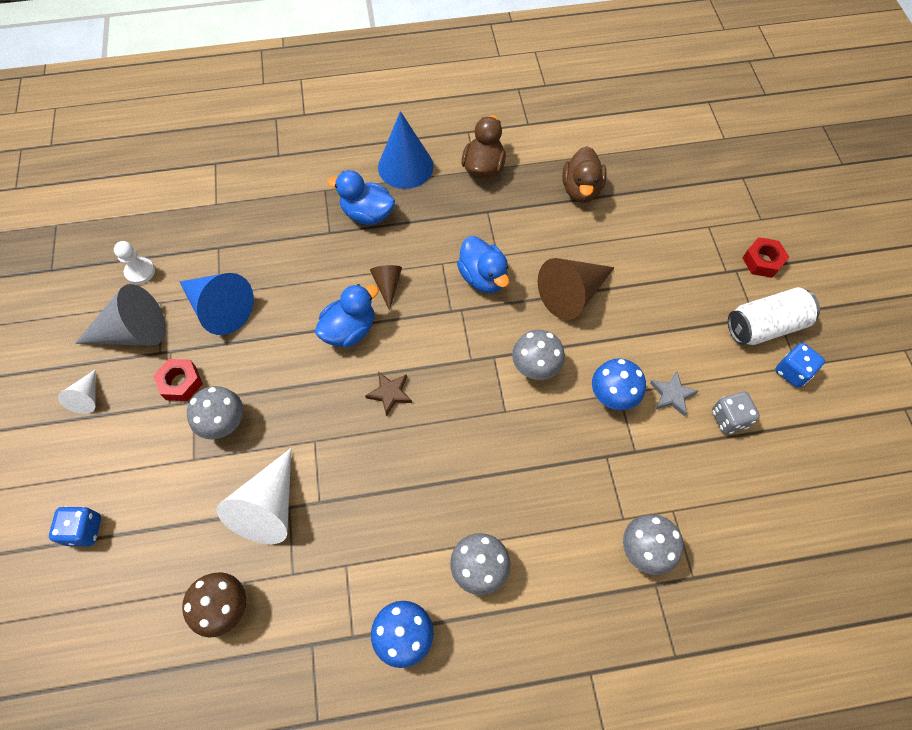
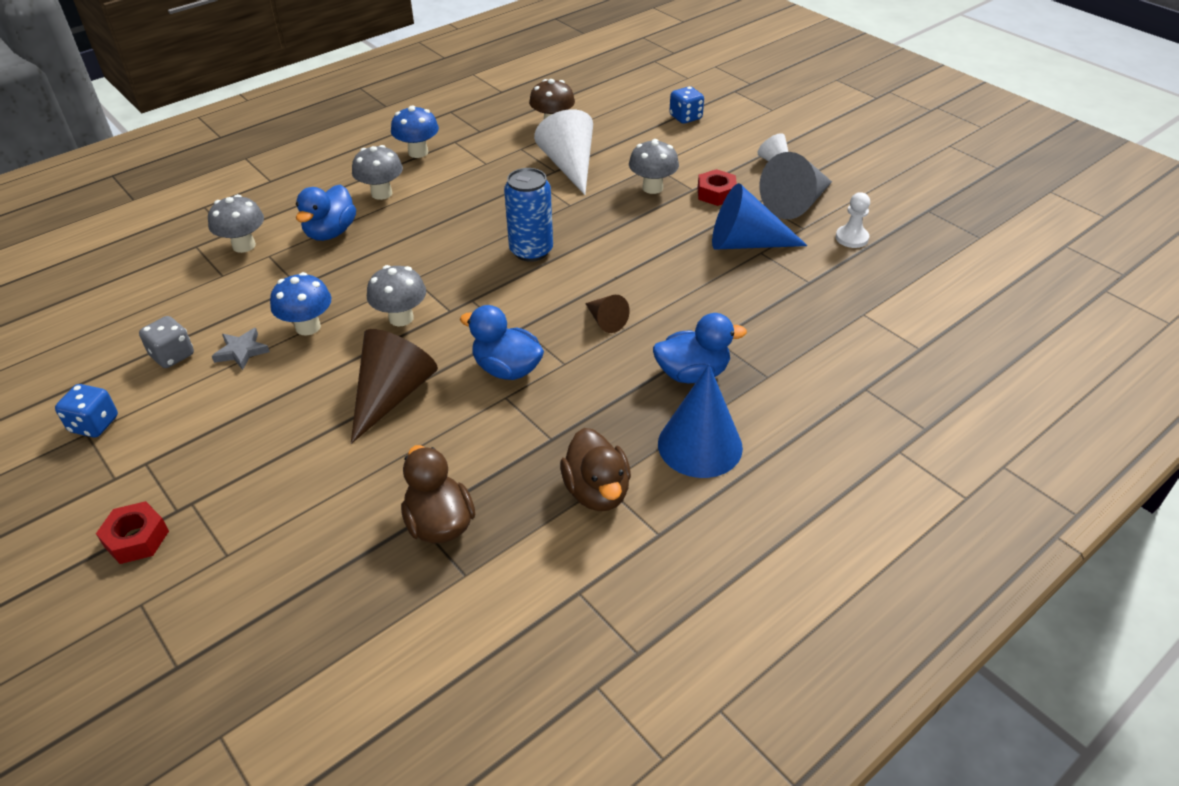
camera: 150 degrees right, 20 degrees down
blue duck [315,284,379,347] -> blue duck moved to [296,185,356,241]
brown star [365,372,412,417] -> blue can [504,168,553,262]
white can [728,287,820,345] -> none

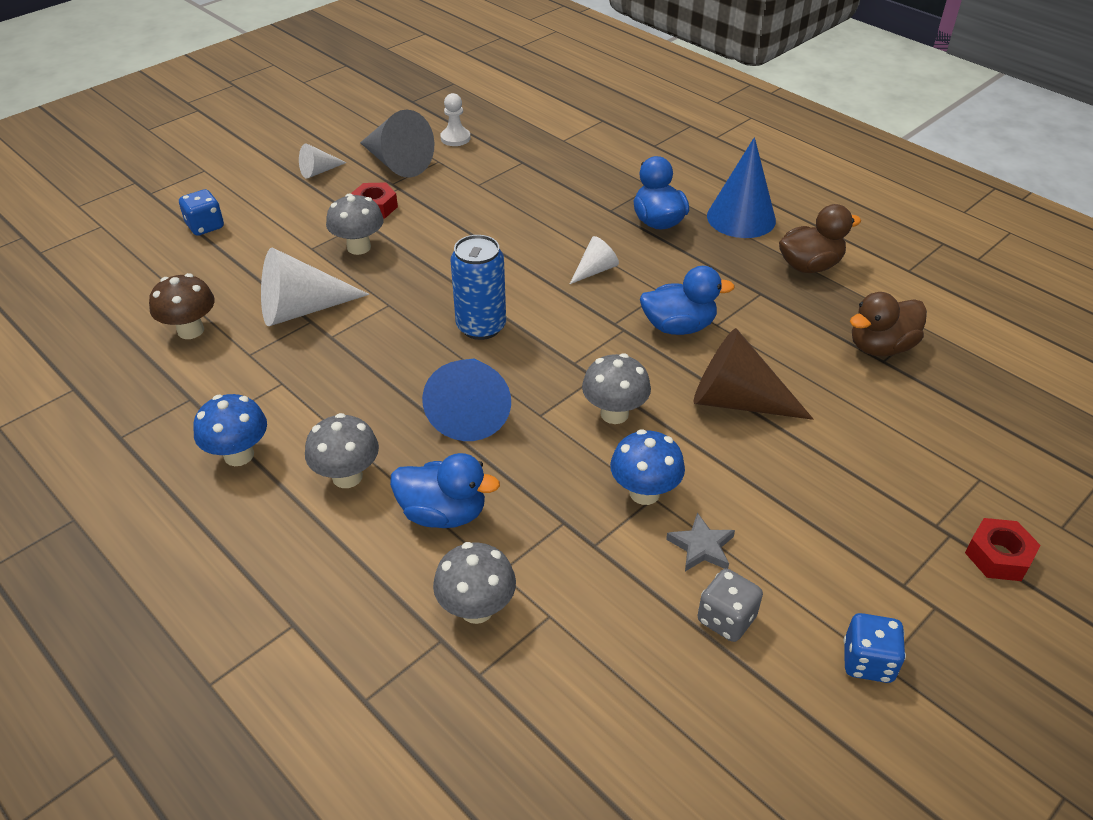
camera: 95 degrees left, 0 degrees up
blue duck [460,305,544,380] -> blue duck turned 120 degrees counterclockwise [640,266,735,335]
brown cone [585,295,630,333] -> white cone [570,236,619,284]
blue cone [712,183,808,250] -> blue cone moved to [422,359,511,441]

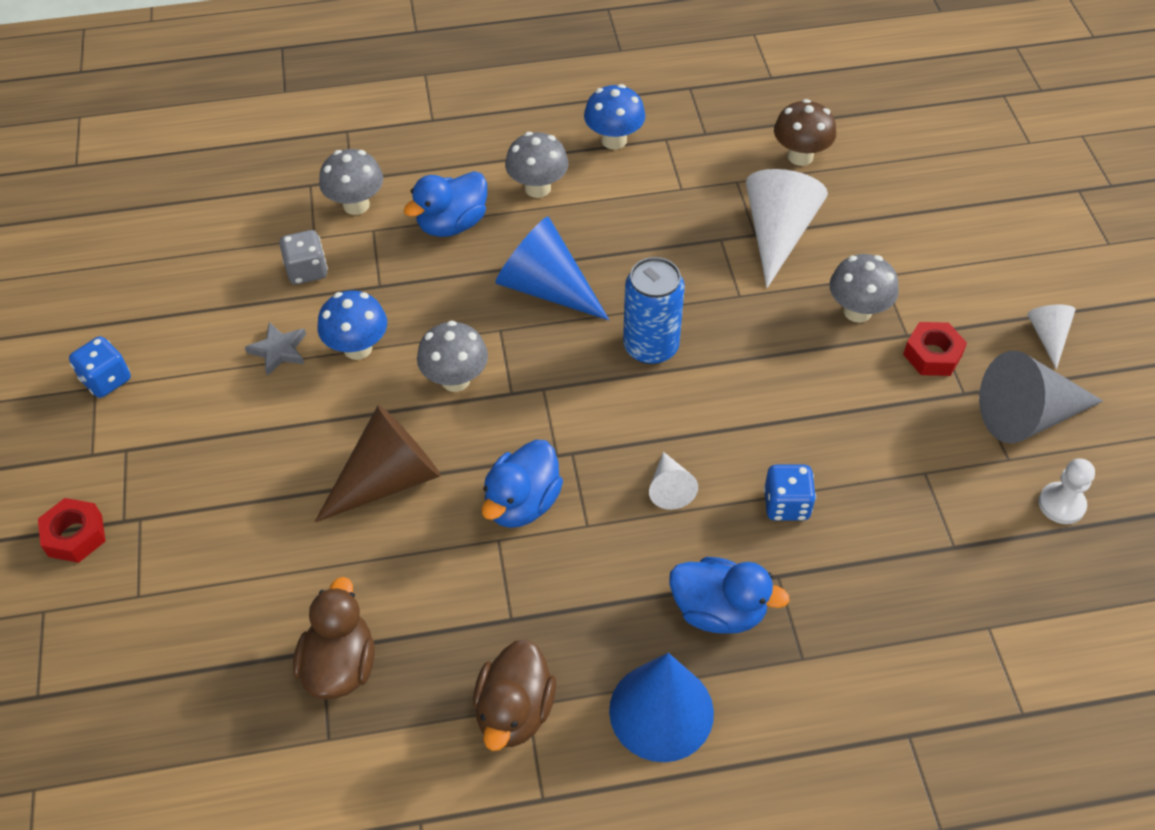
camera: 125 degrees right, 10 degrees up
blue dice [179,189,224,236] -> blue dice moved to [764,465,816,521]
grey dice [698,569,763,642] -> grey dice moved to [279,230,328,285]

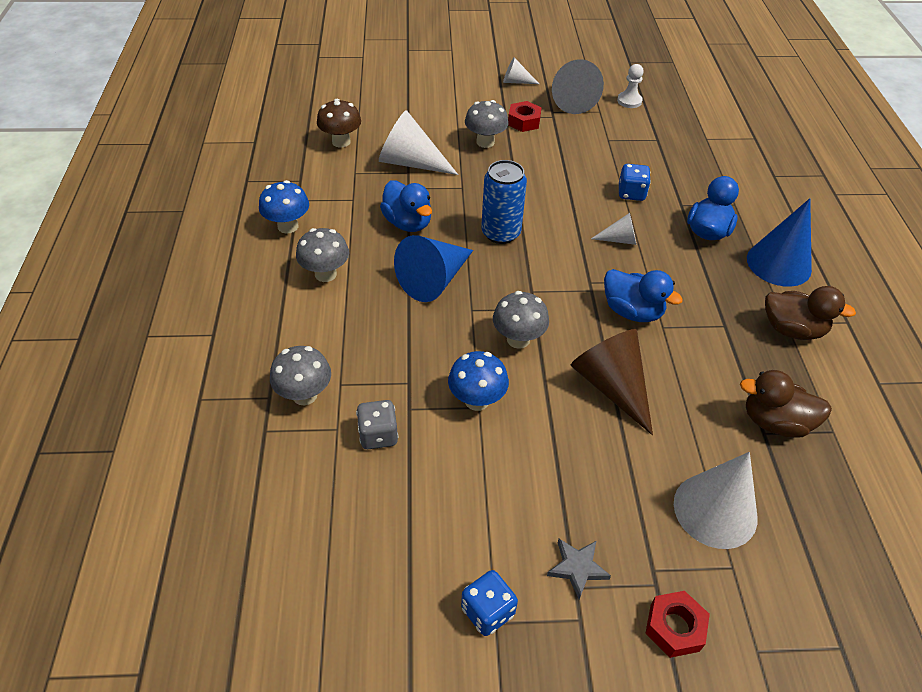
camera: 85 degrees left, 5 degrees down
grey star [245,322,306,376] -> grey star moved to [547,539,611,599]
blue duck [404,171,487,237] -> blue duck moved to [380,180,432,232]
none -> white cone [674,452,757,549]

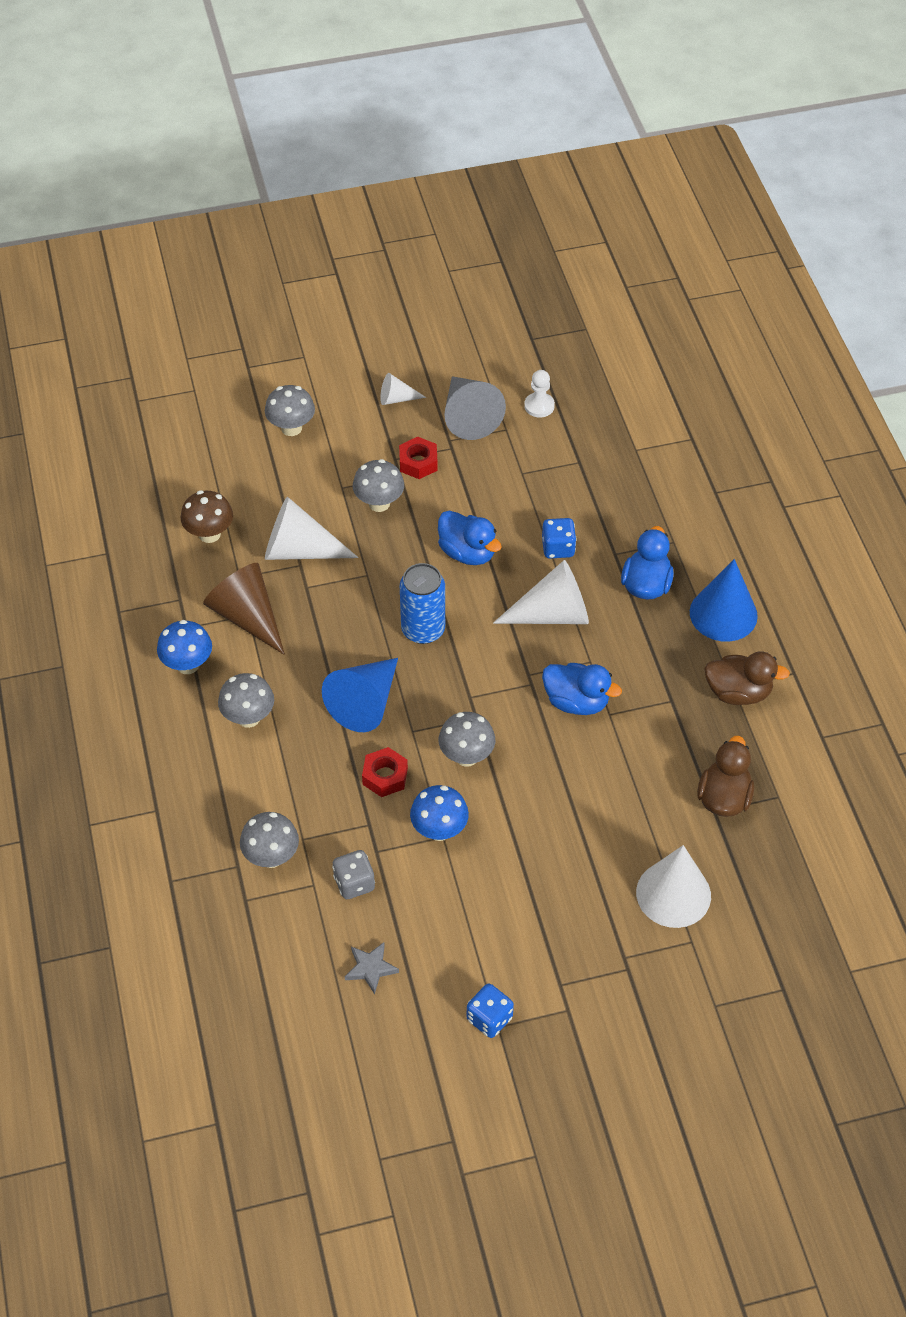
camera: 10 degrees left, 5 degrees up
blue duck [380,180,432,232] -> blue duck moved to [438,511,502,565]
grey star [547,539,611,599] -> grey star moved to [345,942,399,994]
brown cone [571,329,653,435] -> brown cone moved to [203,563,285,655]
white cone [591,213,637,245] -> white cone [493,560,589,624], size x1.91
red nut [645,591,710,658] -> red nut moved to [362,747,408,797]
brown duck [740,370,832,438] -> brown duck turned 105 degrees clockwise [697,736,754,817]
none -> grey mushroom [265,385,315,436]

